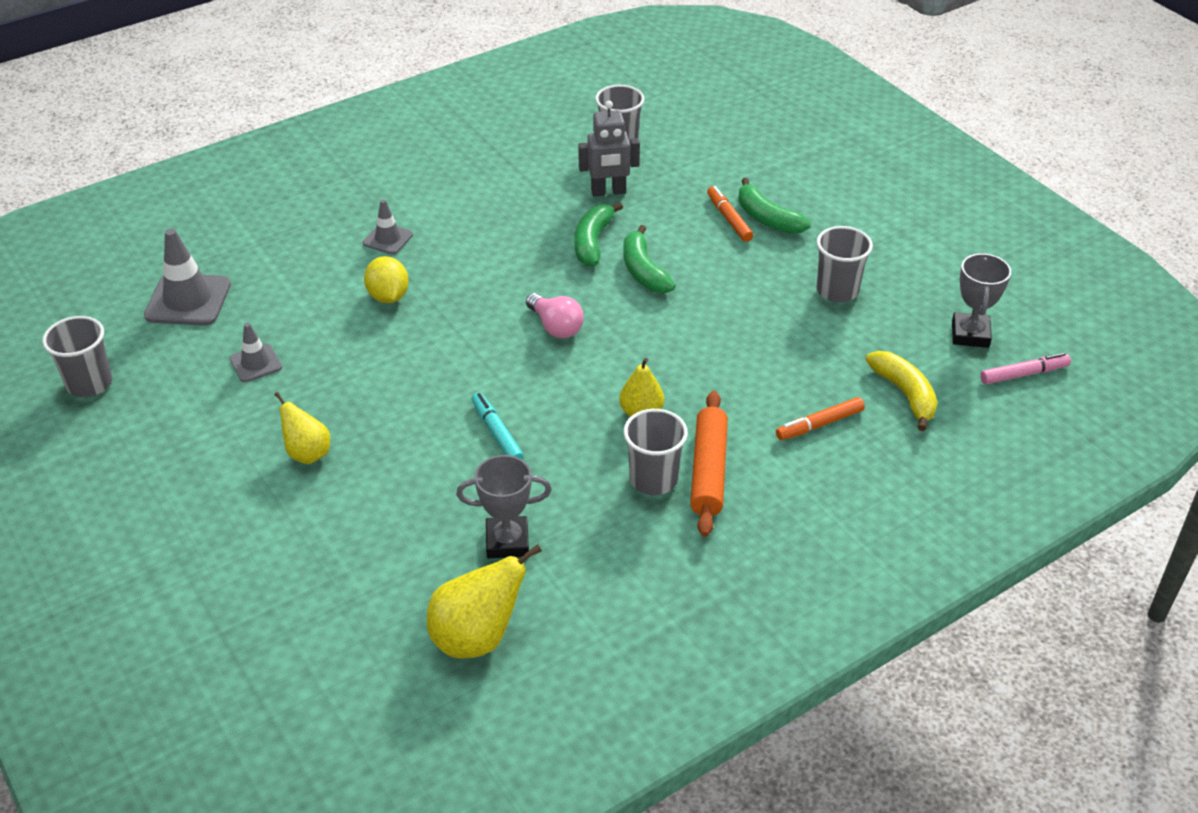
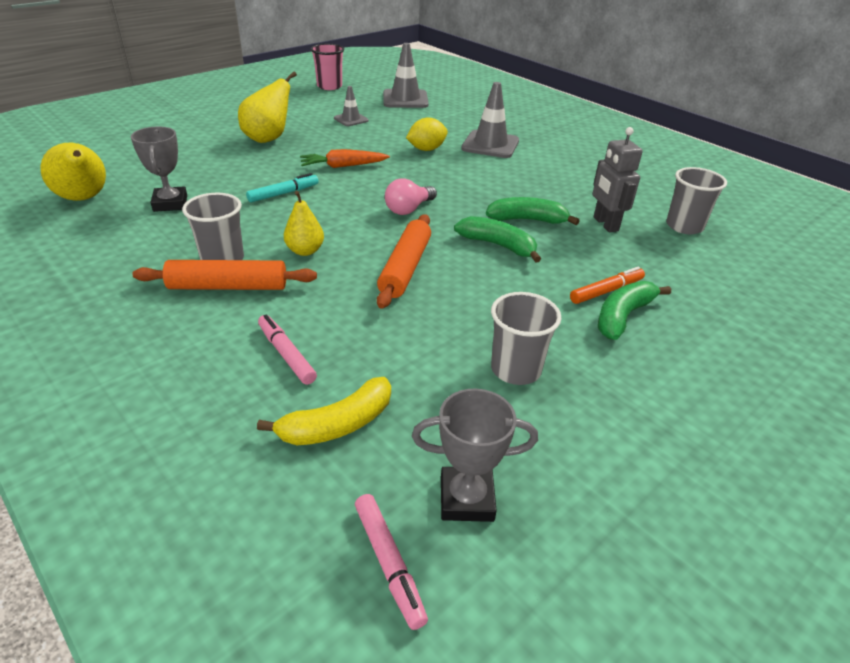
camera: 80 degrees right, 5 degrees down
grey cup [42,316,112,397] -> pink cup [311,44,344,90]
yellow pear [274,392,330,464] -> yellow pear [238,71,297,143], size x1.58
grey traffic cone [363,199,413,254] -> grey traffic cone [461,82,519,158], size x1.75
green banana [623,225,676,293] -> green banana turned 60 degrees clockwise [454,216,541,263]
orange marker [776,397,865,440] -> pink marker [258,315,317,385]
none -> orange carrot [300,149,390,168]
none -> orange rolling pin [377,214,431,309]

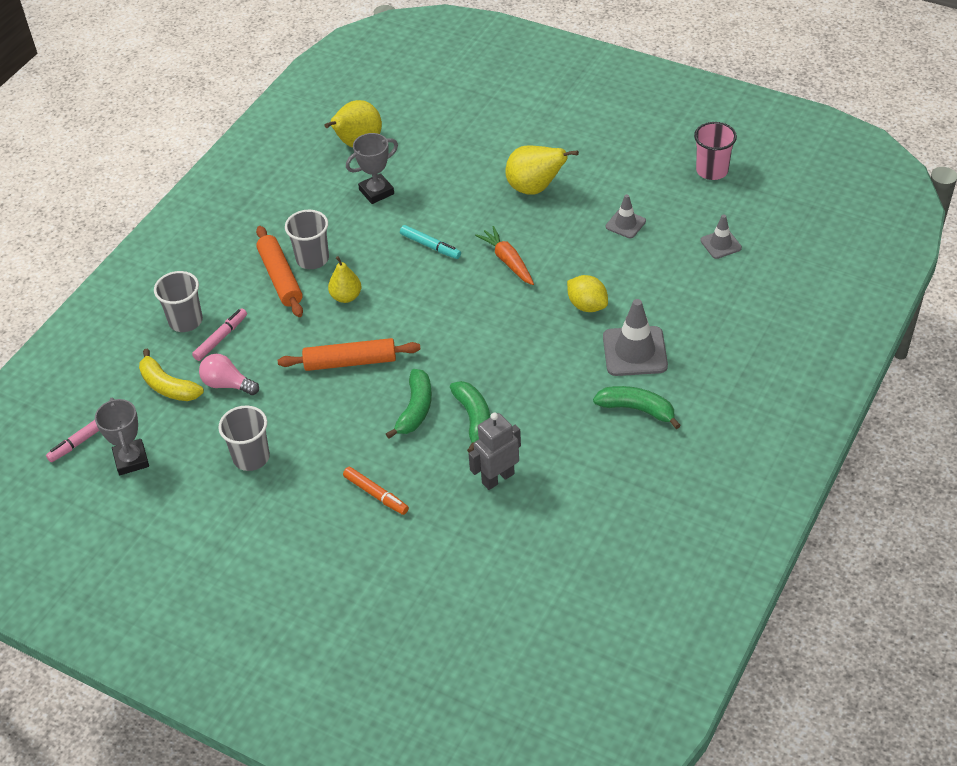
camera: 75 degrees right, 10 degrees up
grey traffic cone [383,43,429,108] -> grey traffic cone [700,214,742,259], size x0.57
pink light bulb [385,178,437,215] -> pink light bulb moved to [199,354,259,395]
green banana [598,281,671,340] -> green banana moved to [593,386,681,429]
grey cup [666,167,727,234] -> grey cup moved to [154,271,203,332]

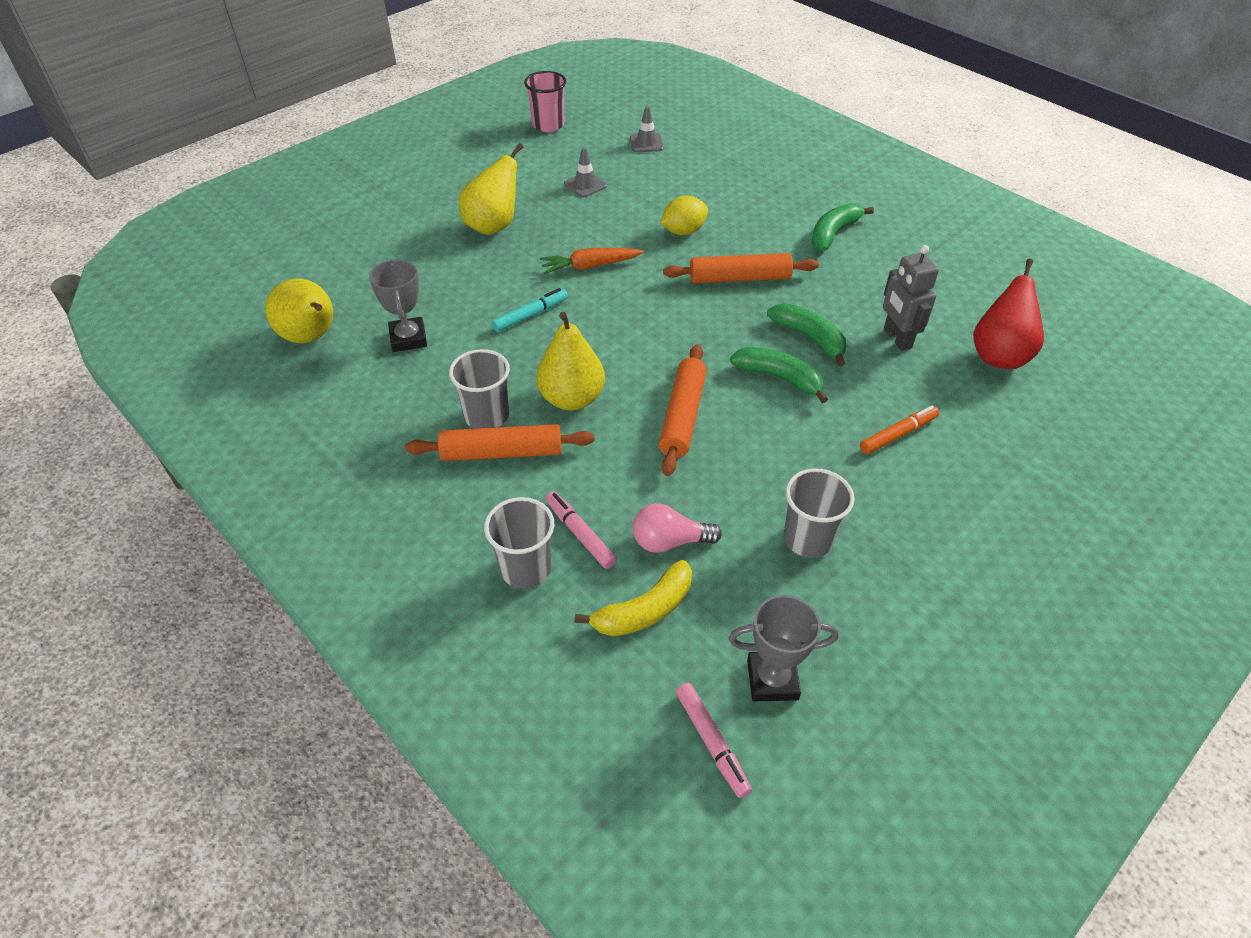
camera: 75 degrees left, 0 degrees up
pink light bulb [199,354,259,395] -> pink light bulb turned 45 degrees clockwise [633,503,722,553]
yellow pear [328,256,361,303] -> yellow pear [537,312,605,411], size x1.58
green banana [450,381,490,453] -> green banana turned 45 degrees clockwise [767,303,846,366]
grey traffic cone [603,299,668,376] -> none
none -> orange rolling pin [663,253,819,283]
none -> red pear [973,259,1044,369]

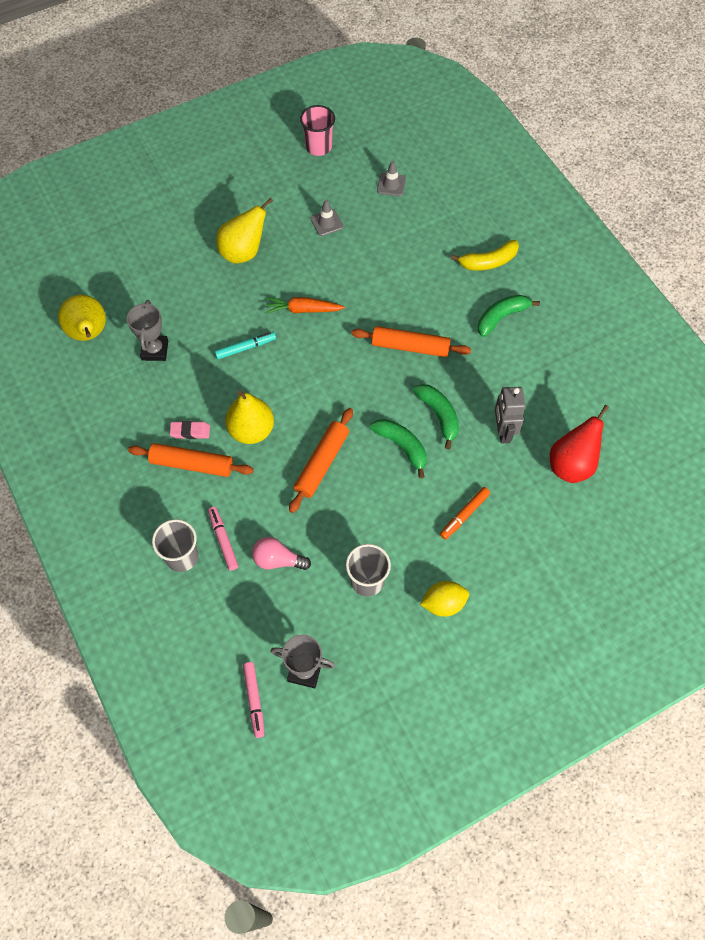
camera: 15 degrees right, 15 degrees up
grey cup [449,349,510,429] -> pink eraser [170,421,210,439]
yellow banana [575,560,692,636] -> yellow banana moved to [451,240,519,271]
yellow lemon [660,196,708,235] -> yellow lemon moved to [420,581,469,617]
orange marker [860,406,939,454] -> orange marker turned 150 degrees clockwise [440,487,490,540]

